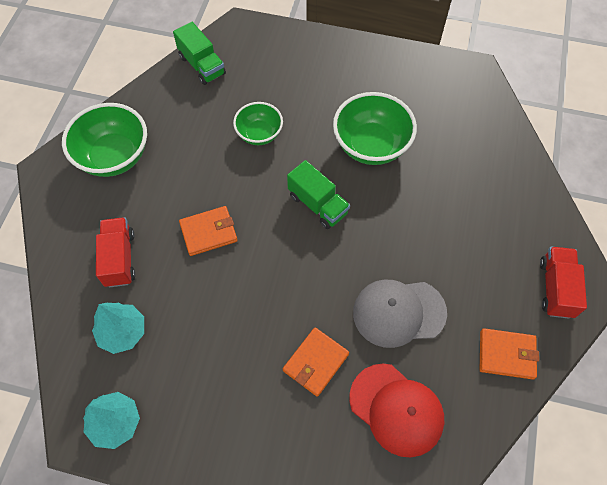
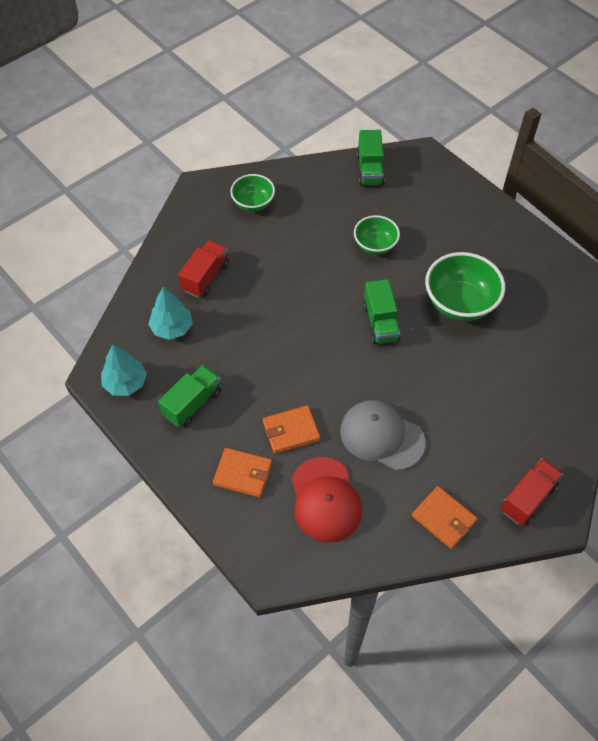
camera: 35 degrees right, 5 degrees down
green bowl [62,103,147,177] -> green bowl [230,174,275,212], size x0.61
orange wallet [179,206,238,256] -> orange wallet moved to [213,448,272,497]
none -> green truck [158,365,221,427]

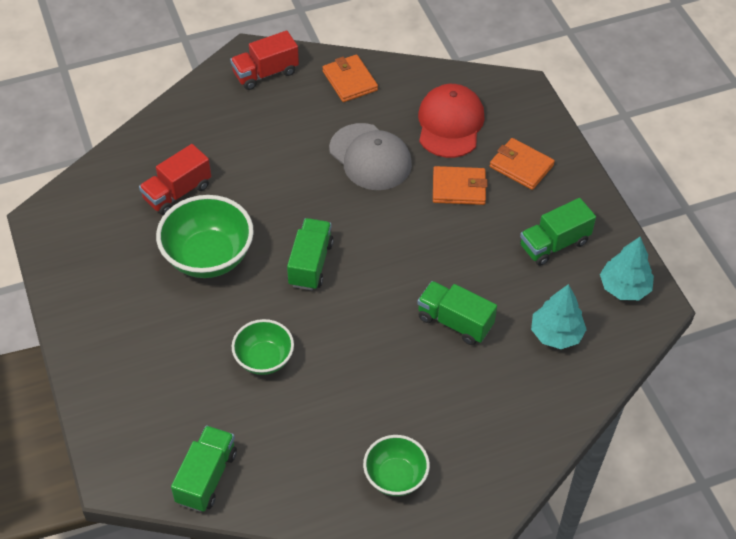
camera: 160 degrees left, 5 degrees down
red truck [178,240,229,298] -> red truck moved to [139,144,211,215]
none -> green truck [417,281,497,345]

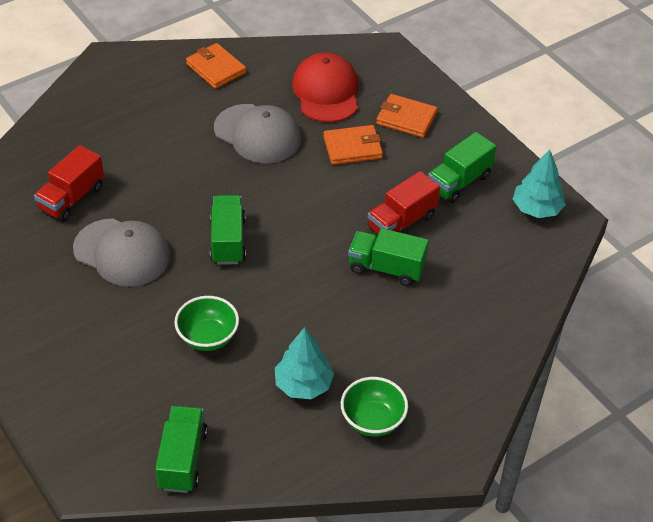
camera: 15 degrees left, 5 degrees down
green bowl [156,195,254,278] -> grey cap [73,218,170,287]
red truck [230,31,299,90] -> red truck moved to [368,171,440,234]
turquoise tree [531,284,587,349] -> turquoise tree moved to [275,327,334,399]

